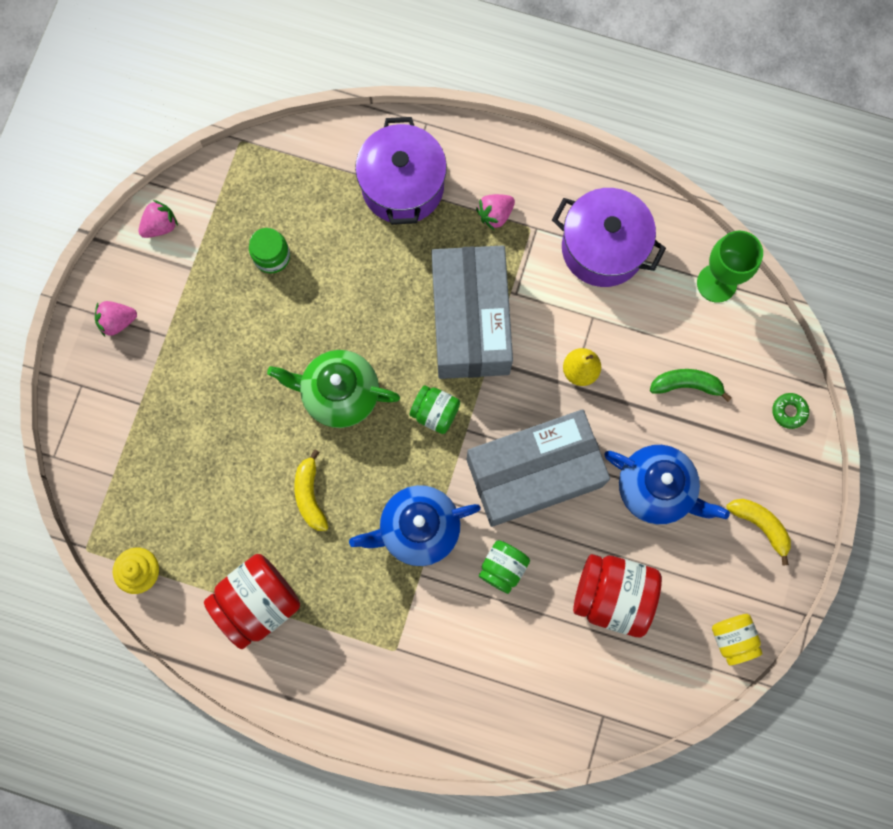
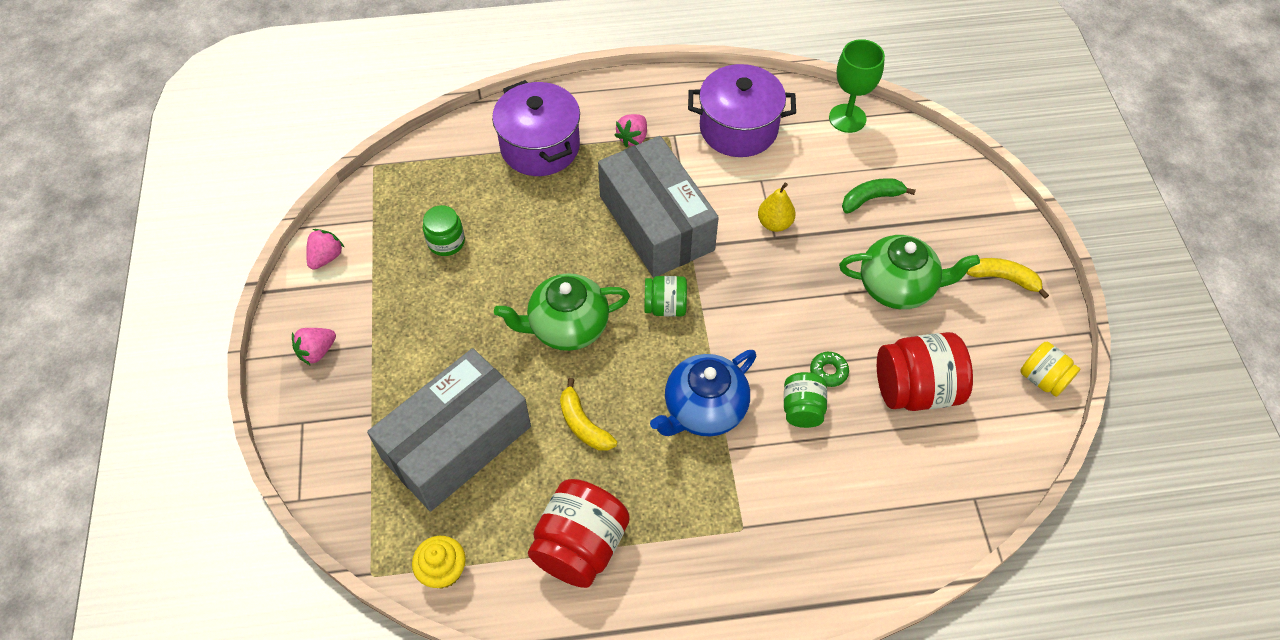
camera: 25 degrees left, 20 degrees down
grey box [467,409,610,527] -> grey box moved to [367,348,531,511]
blue teapot [604,445,730,524] -> green teapot [839,235,980,309]
green donut [772,393,809,429] -> green donut moved to [810,352,849,387]

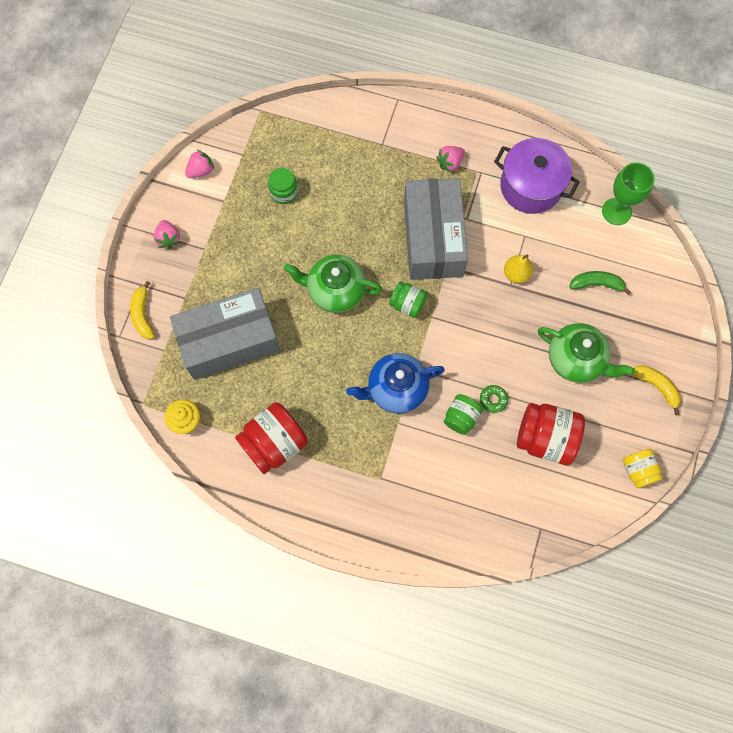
camera: 25 degrees right, 15 degrees up
pink strawberry [292,328,336,366] -> pink strawberry turned 90 degrees counterclockwise [153,220,180,249]
purple pot [492,80,580,176] -> none
yellow banana [560,378,617,451] -> yellow banana moved to [130,281,155,339]

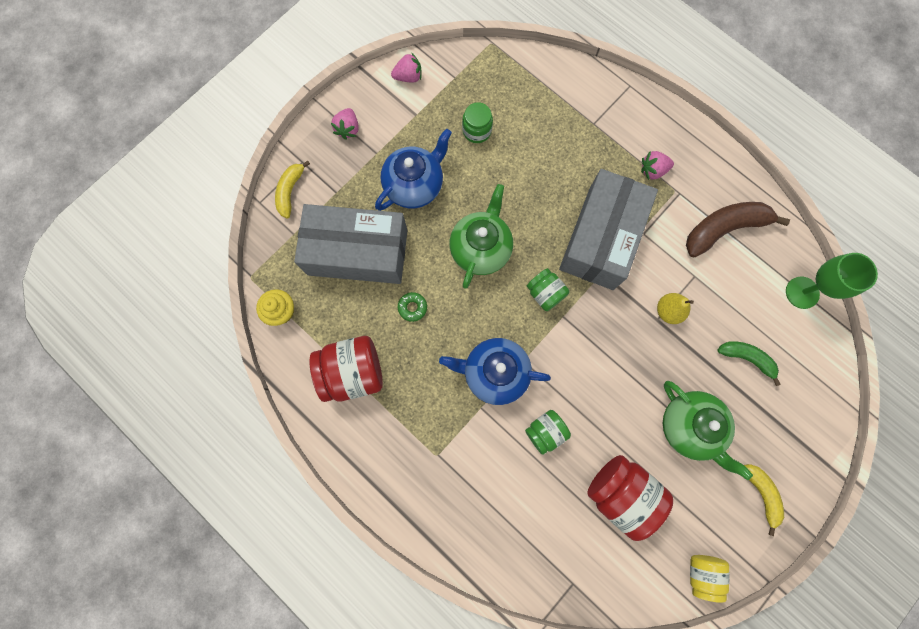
camera: 25 degrees right, 5 degrees up
green teapot [283,255,382,313] -> green teapot turned 75 degrees clockwise [450,184,513,289]
green donut [480,385,508,413] -> green donut moved to [398,292,427,322]
purple pot [494,138,580,214] -> brown banana [686,202,790,257]
none -> blue teapot [375,128,452,211]

